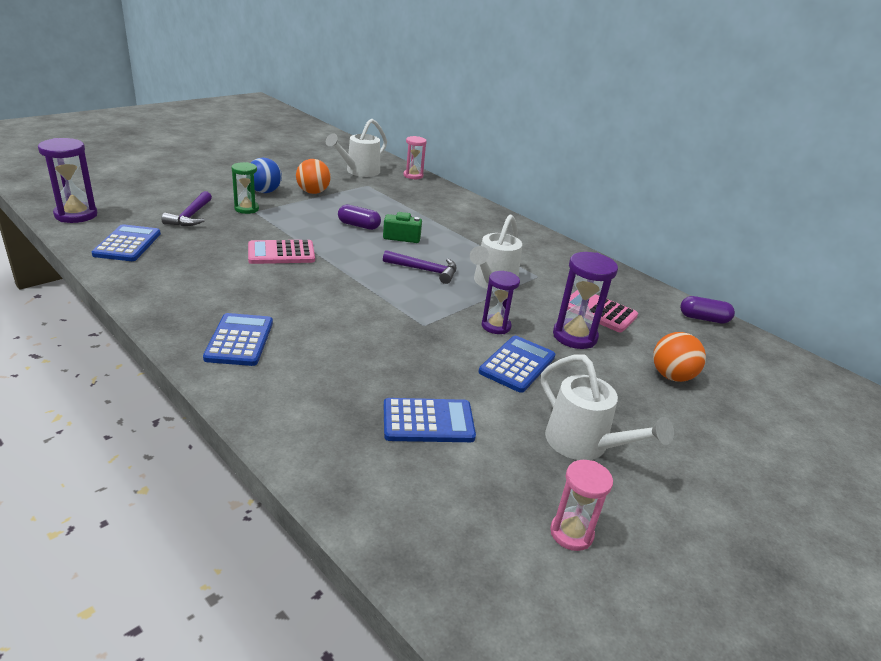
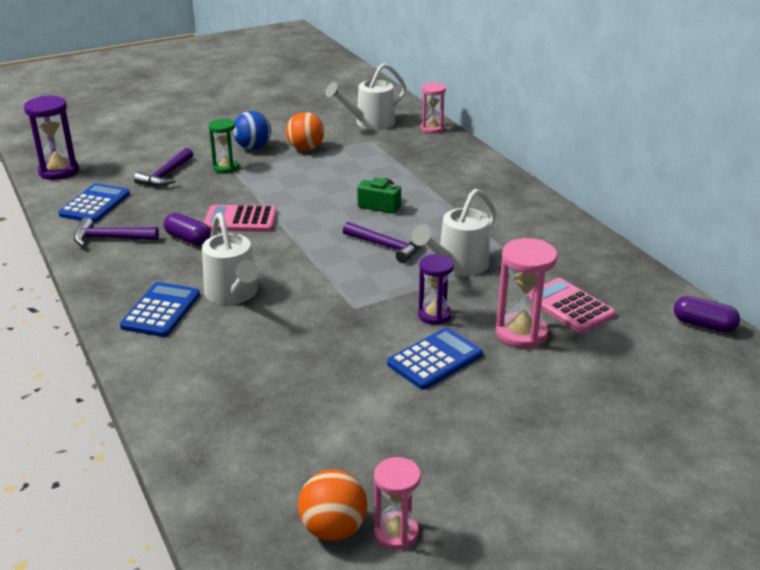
camera: 20 degrees right, 0 degrees up
purple capsule [338,205,381,230] -> purple capsule moved to [164,213,211,245]
blue calculator [384,398,476,442] -> none
white watering can [541,355,674,460] -> white watering can moved to [202,213,259,305]
purple hourglass [553,252,618,349] -> pink hourglass [496,238,557,349]
orange ball [653,332,706,382] -> orange ball moved to [298,470,367,541]
none -> purple hammer [74,218,159,247]

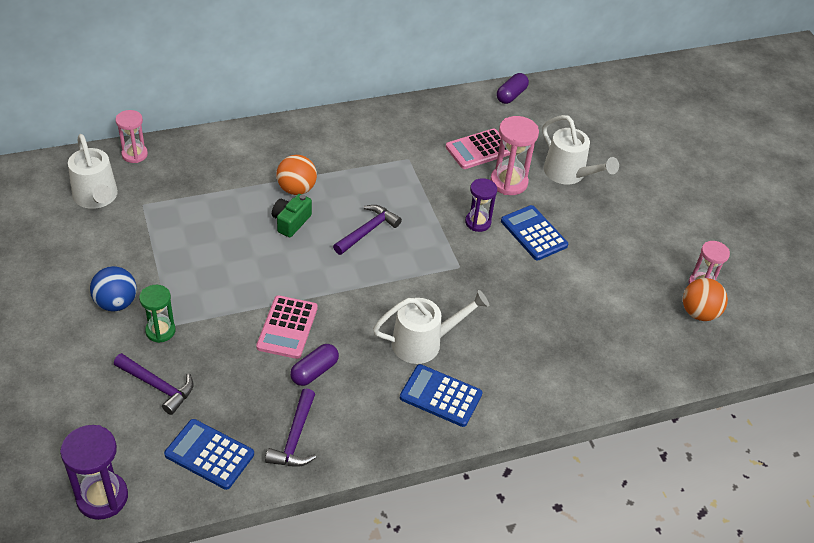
camera: 85 degrees left, 15 degrees up
orange ball [286,112,324,151] -> orange ball moved to [276,155,317,195]
white watering can [412,189,496,276] -> white watering can moved to [542,115,619,185]

